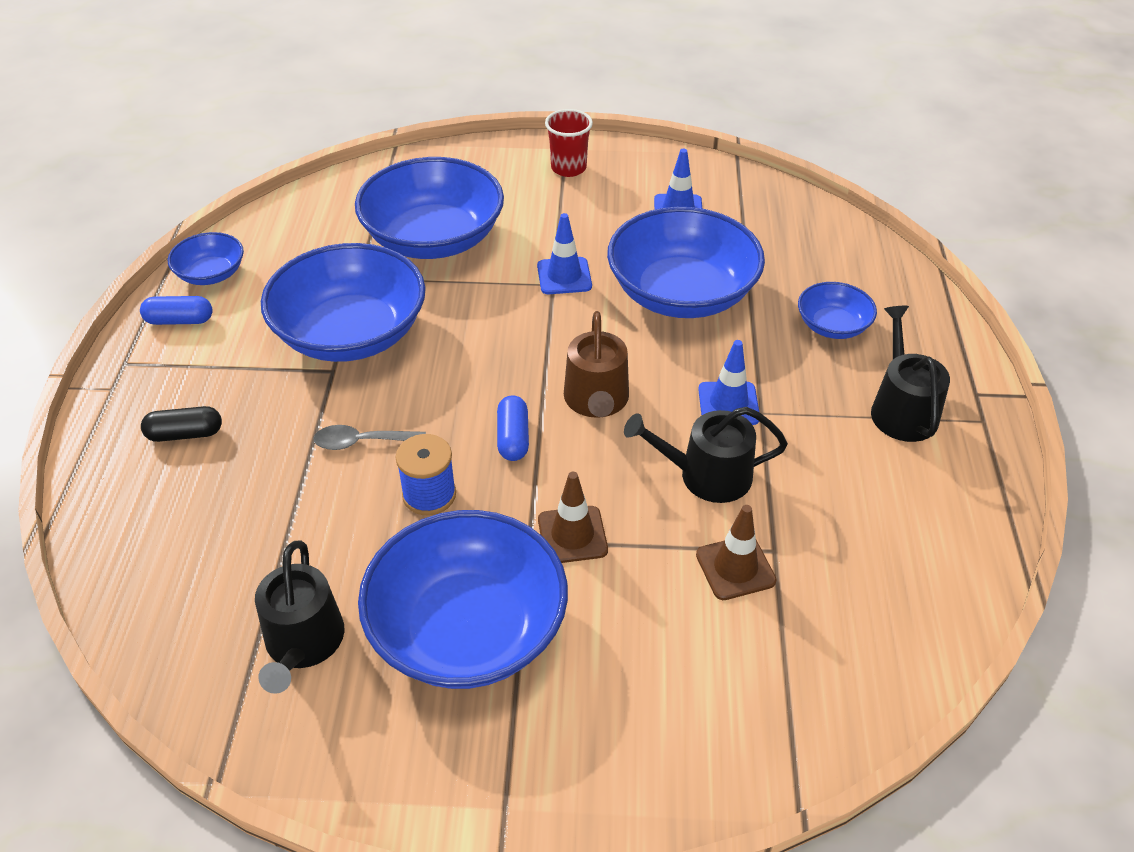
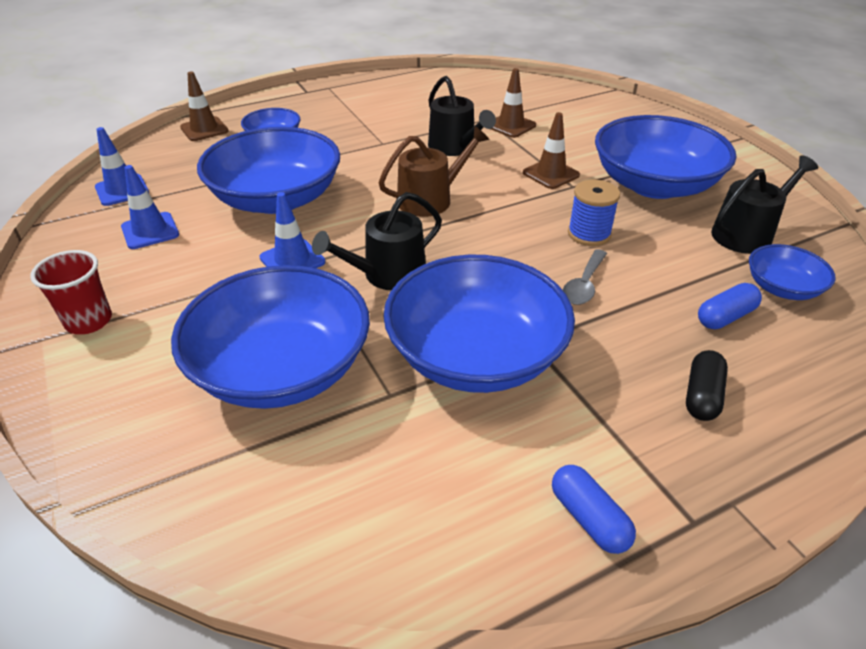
camera: 120 degrees left, 5 degrees down
black capsule [141,406,222,442] -> black capsule turned 60 degrees clockwise [686,350,728,421]
blue bowl [168,232,244,285] -> blue bowl moved to [749,244,836,300]
grey spoon [313,425,426,450] -> grey spoon turned 60 degrees clockwise [563,249,607,305]
blue capsule [497,395,529,461] -> blue capsule moved to [698,283,762,329]
blue traffic cone [698,340,759,425] -> blue traffic cone moved to [95,127,149,206]
black watering can [871,306,950,442] -> black watering can moved to [312,192,442,291]
none -> brown traffic cone [180,72,228,141]

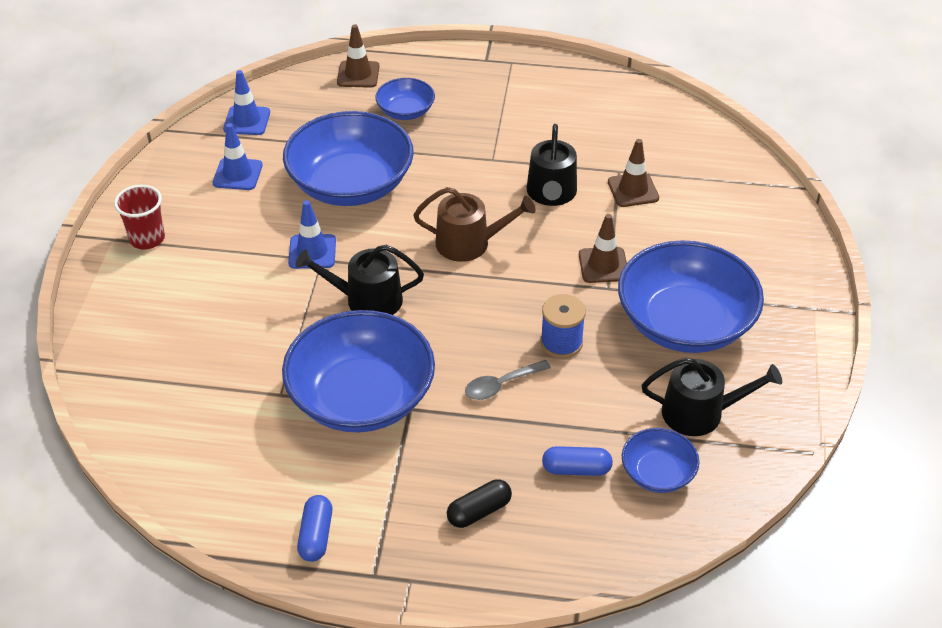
camera: 35 degrees right, 5 degrees up
blue bowl [171,265,370,409] -> none

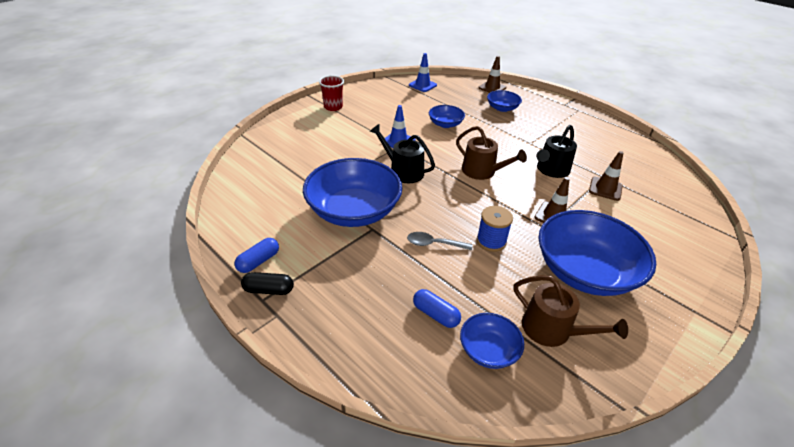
camera: 35 degrees right, 5 degrees down
blue traffic cone [212,123,263,190] -> none
blue bowl [283,111,414,206] -> blue bowl [429,105,465,128], size x0.49
black capsule [447,479,512,528] -> black capsule moved to [241,272,294,295]
black watering can [642,357,782,436] -> brown watering can [514,275,628,347]

